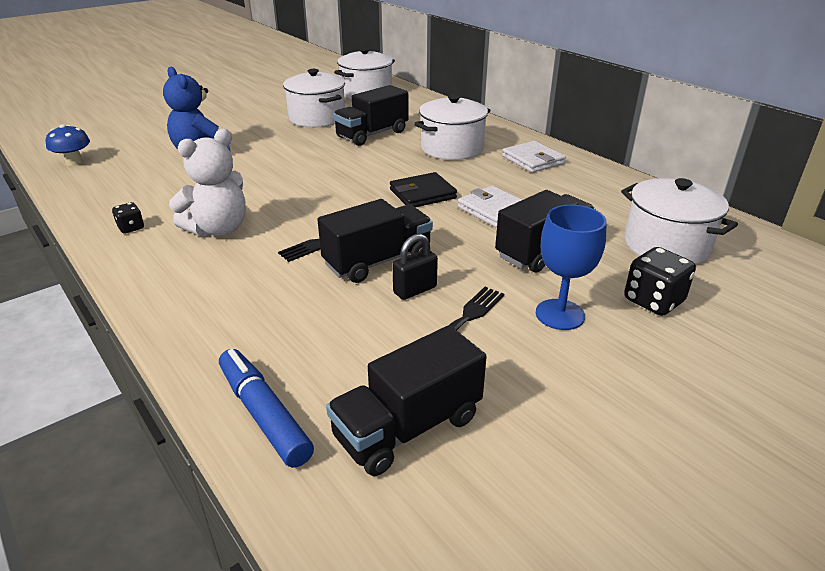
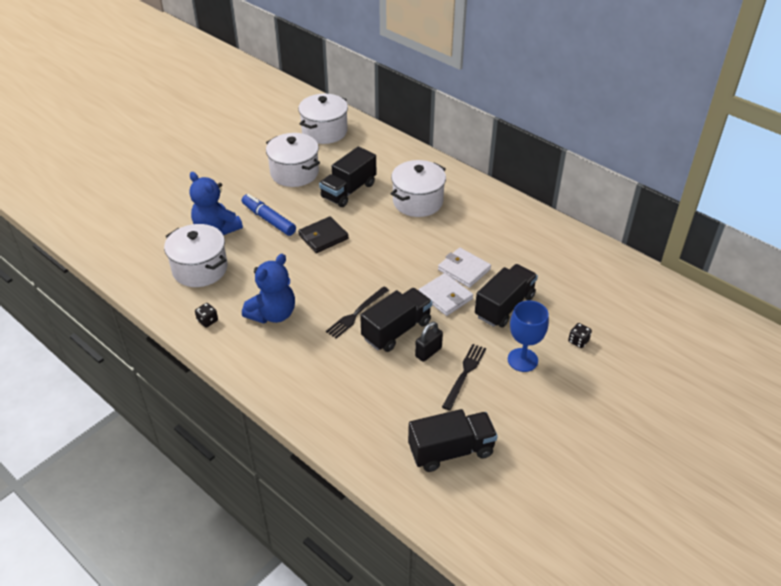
camera: 10 degrees left, 10 degrees up
blue mushroom [46,124,90,166] -> none
white teddy bear [169,129,246,237] -> blue teddy bear [242,254,295,324]
blue marker [219,349,314,468] -> blue marker moved to [242,194,296,236]
black truck [326,325,487,476] -> black truck turned 150 degrees counterclockwise [408,409,498,472]
black wallet [390,172,457,207] -> black wallet moved to [298,216,349,253]
white wallet [502,141,566,173] -> white wallet moved to [419,273,473,316]
white pot [621,178,738,265] -> white pot moved to [164,224,228,287]
black dice [624,247,696,316] -> black dice [568,323,592,348], size x0.57

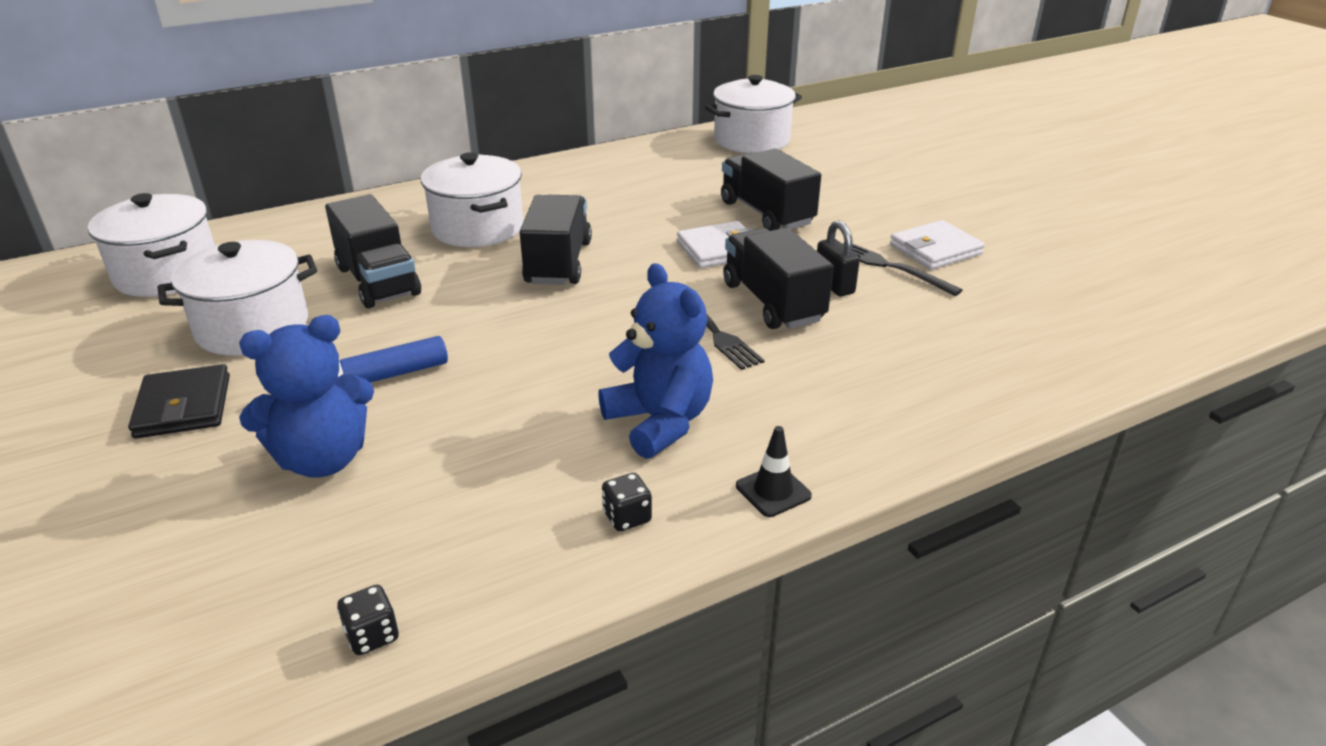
camera: 70 degrees left, 10 degrees down
white pot [164,224,228,287] -> white pot moved to [705,75,802,153]
black wallet [298,216,349,253] -> black wallet moved to [128,364,230,439]
black truck [408,409,498,472] -> black truck moved to [520,195,592,285]
white wallet [438,248,491,288] -> white wallet moved to [890,220,985,270]
blue goblet [508,300,549,372] -> none
black dice [568,323,592,348] -> black dice moved to [337,585,399,655]
none -> black traffic cone [736,426,812,517]

